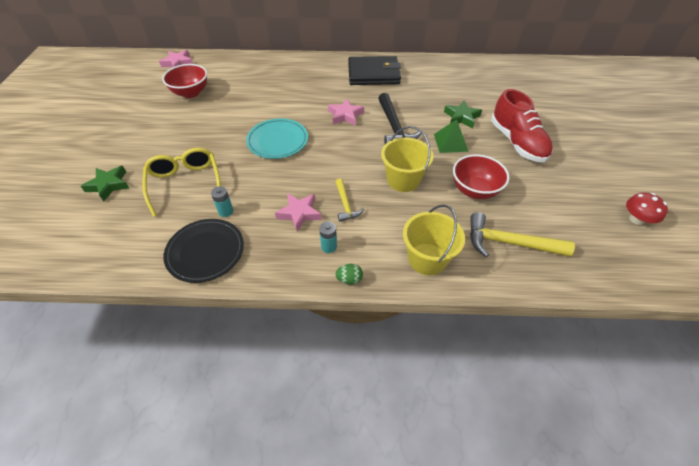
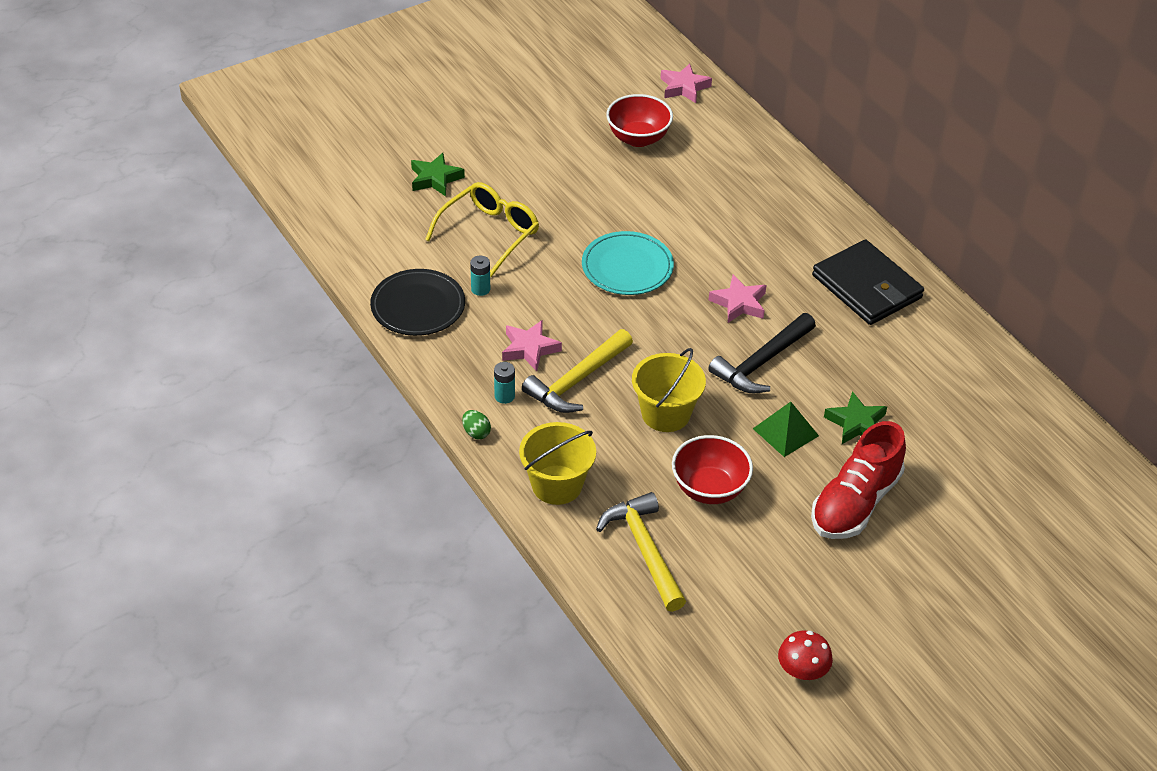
camera: 55 degrees right, 5 degrees down
yellow hammer [335,178,364,222] -> yellow hammer [522,329,633,413], size x1.72

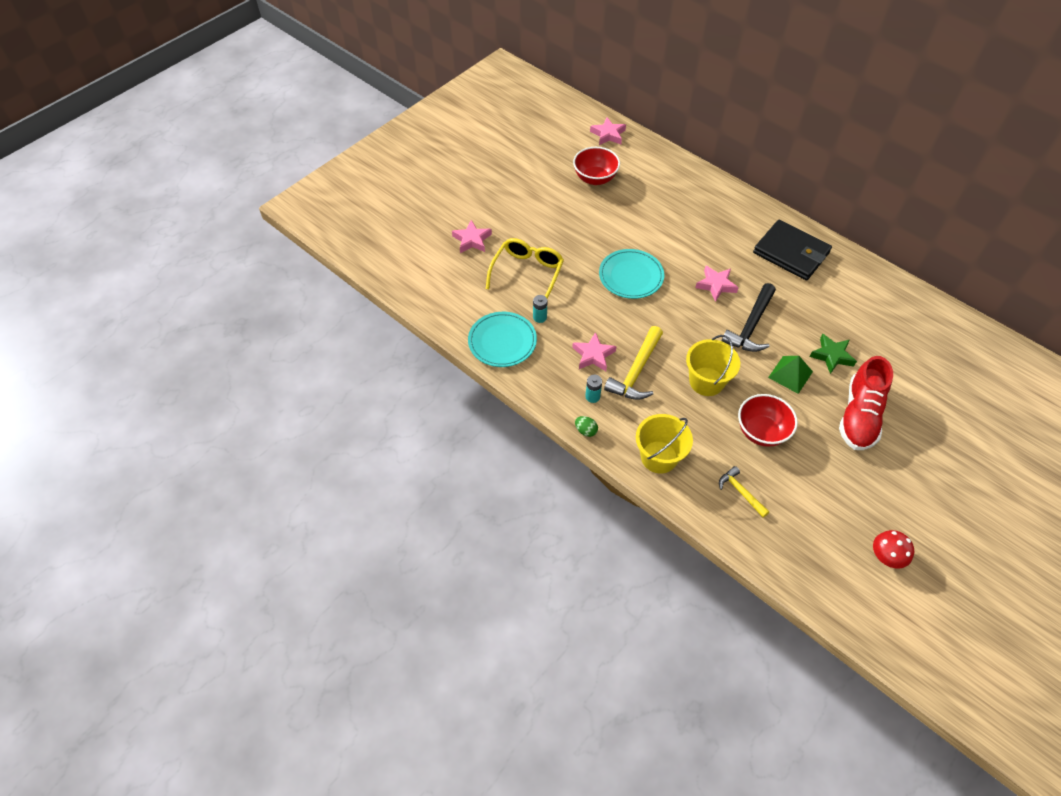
camera: 15 degrees left, 10 degrees up
black plate [370,269,465,336] -> turquoise plate [468,312,537,367]
green star [411,153,465,196] -> pink star [452,220,492,253]
yellow hammer [596,492,686,612] -> yellow hammer [719,466,769,517], size x0.58

